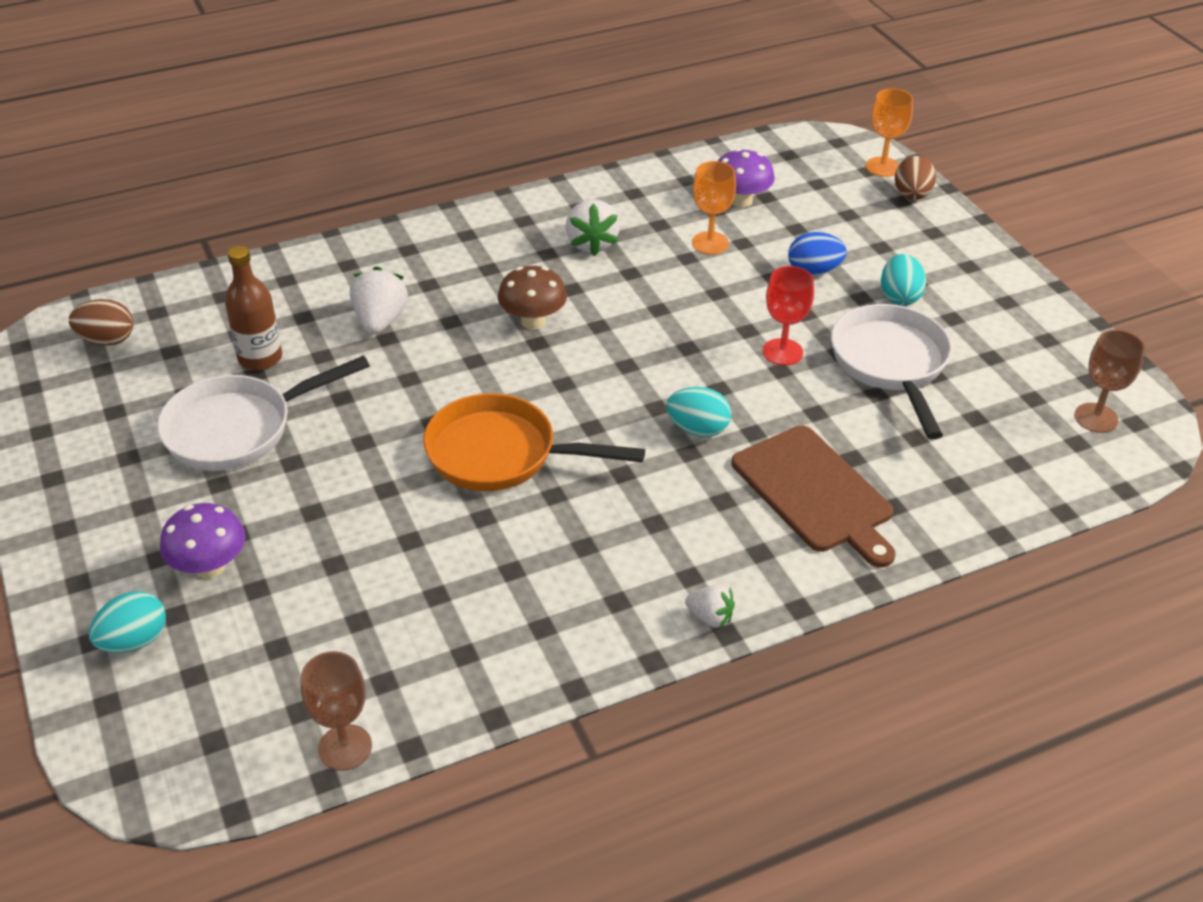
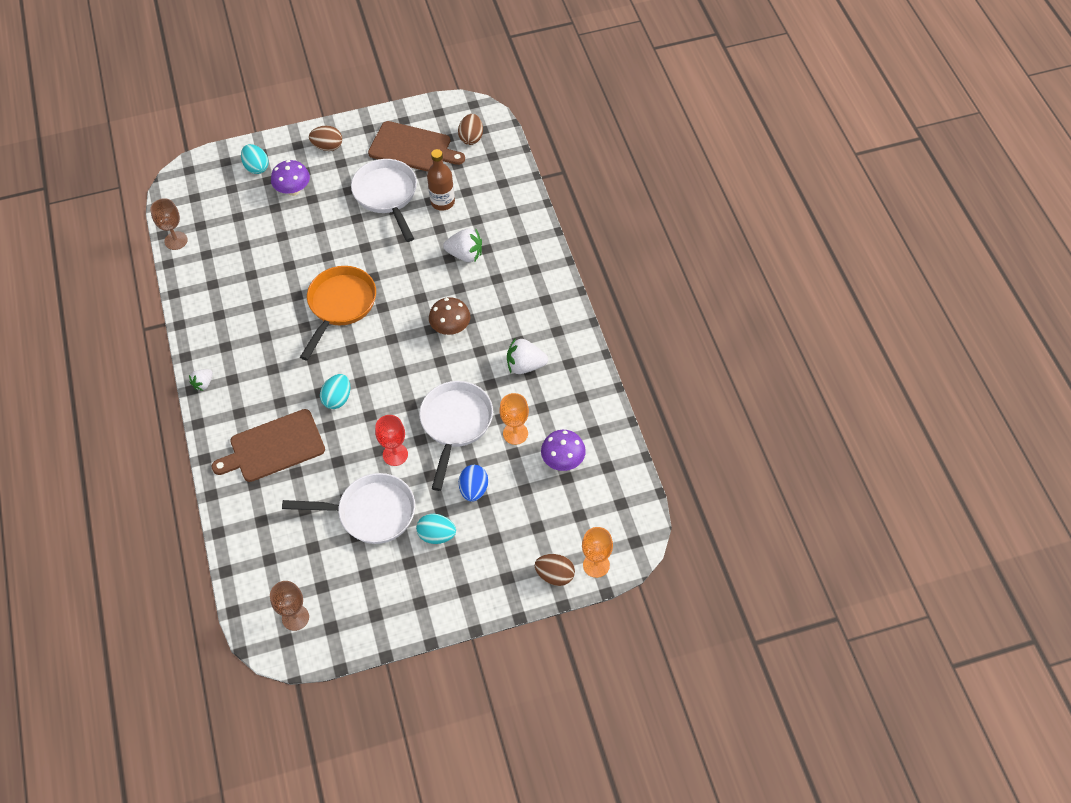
camera: 100 degrees right, 15 degrees up
none -> brown egg [309,126,342,151]
none -> brown cutting board [368,121,465,172]
none -> white pan [419,381,493,491]

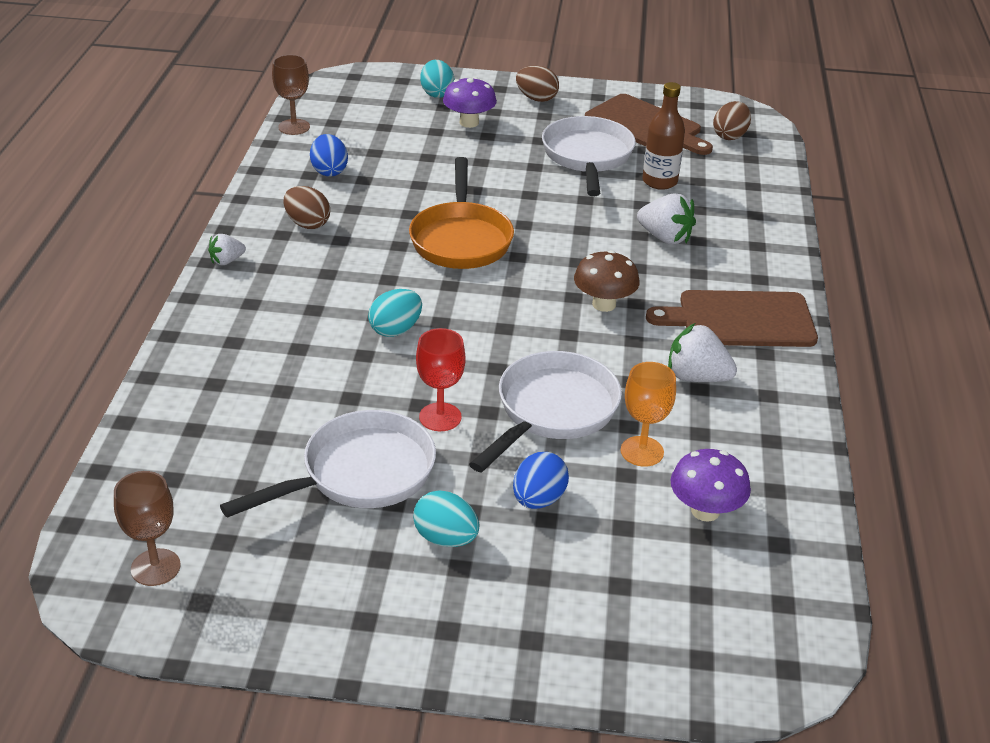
camera: 20 degrees right, 20 degrees down
brown cutting board [212,409,325,482] -> brown cutting board moved to [646,290,818,347]
white pan [282,473,415,544] -> white pan turned 60 degrees counterclockwise [220,410,436,518]
orange pan [300,266,376,361] -> orange pan turned 135 degrees clockwise [409,157,514,269]
brown egg [535,554,575,586] -> brown egg moved to [284,186,330,229]
orange goblet [582,527,613,578] -> none
none -> blue egg [310,134,348,177]

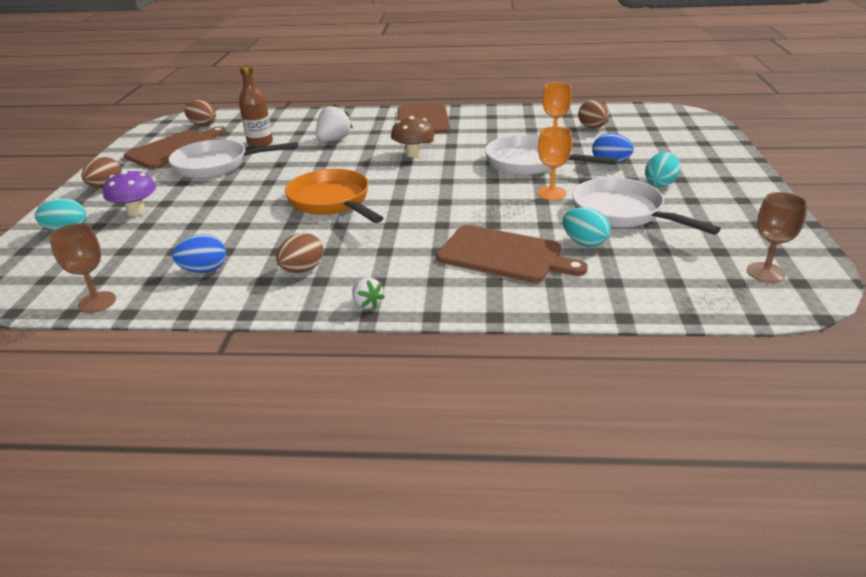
camera: 90 degrees left, 5 degrees down
turquoise egg [368,289,422,337] -> turquoise egg moved to [563,207,610,247]
orange pan [409,157,514,269] -> orange pan turned 120 degrees counterclockwise [285,169,383,223]
red goblet [416,328,466,431] -> orange goblet [537,126,572,200]
white strawberry [668,323,737,382] -> none
purple mushroom [671,449,751,522] -> brown egg [578,100,610,128]
none -> brown cutting board [436,225,588,283]

